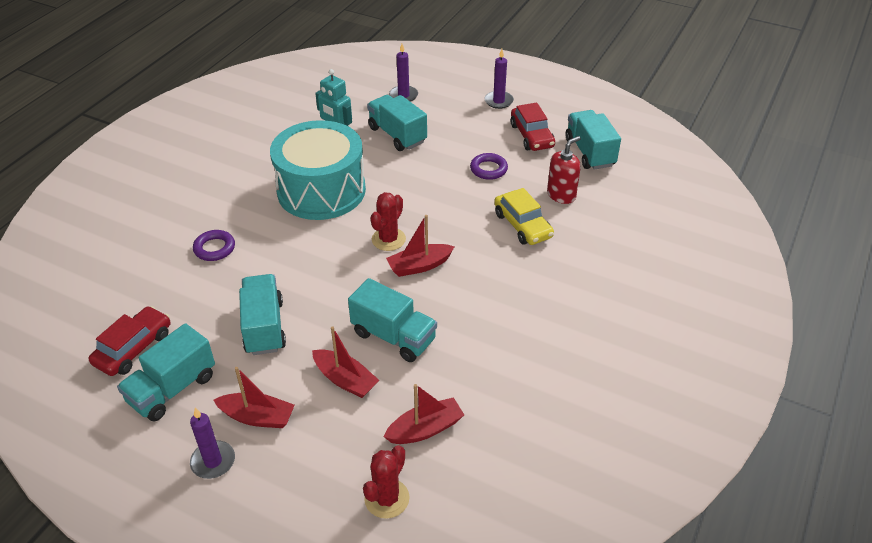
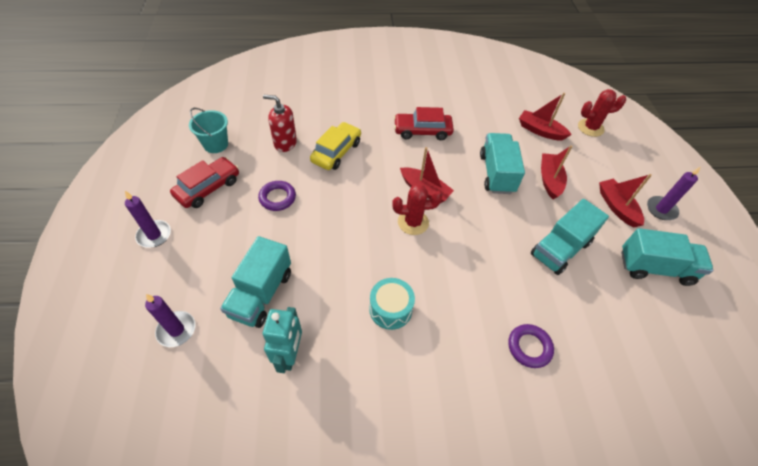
camera: 125 degrees left, 10 degrees up
red car [89,306,170,376] -> red car moved to [394,107,454,140]
turquoise drum [270,120,366,220] -> turquoise drum [369,278,415,330], size x0.44
turquoise truck [566,110,621,170] -> turquoise bucket [189,108,228,153]

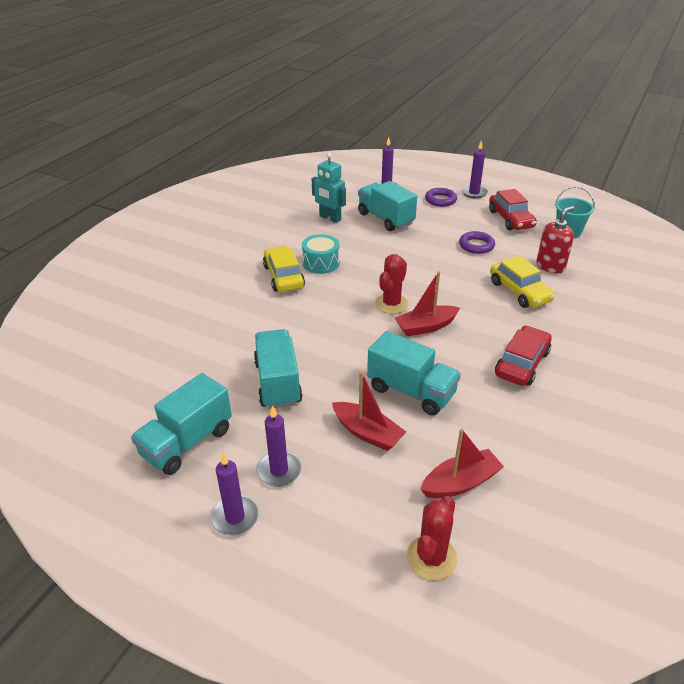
camera: 125 degrees right, 15 degrees down
purple ring [508,324,554,368] -> purple ring moved to [425,188,457,207]
red boat [599,174,652,228] -> purple candle [256,405,302,487]
none -> yellow car [263,246,305,292]

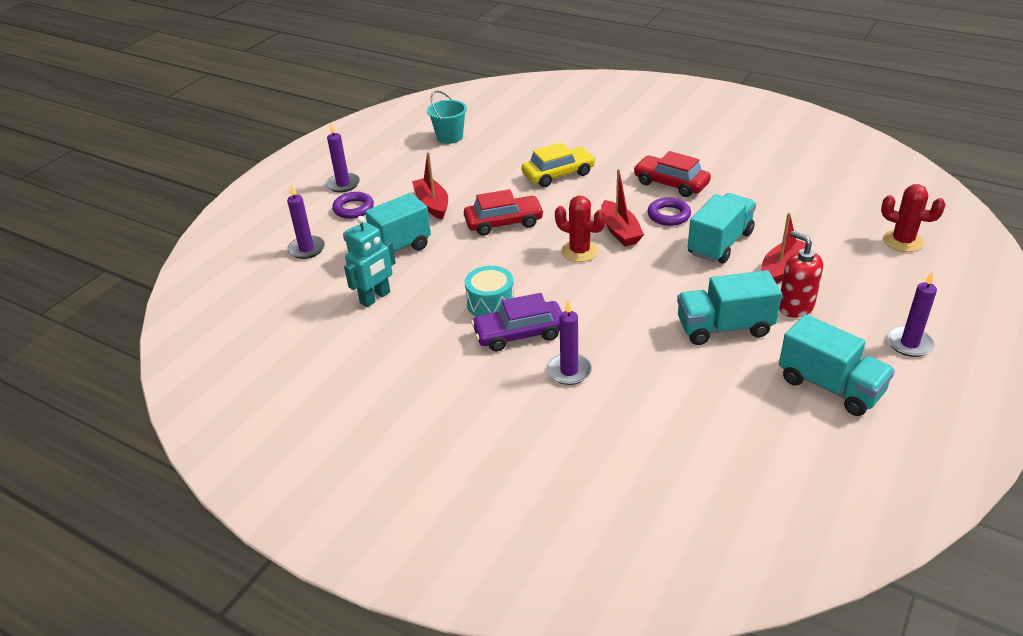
camera: 85 degrees left, 0 degrees up
purple candle [256,405,302,487] -> purple candle moved to [547,300,592,385]
yellow car [263,246,305,292] -> purple car [471,293,562,351]
red boat [420,429,504,498] -> red boat moved to [412,152,448,220]
purple ring [459,231,495,254] -> purple ring moved to [648,197,691,226]
red car [489,189,537,230] -> red car moved to [464,189,544,236]
red soap dispenser [536,206,574,273] -> red soap dispenser moved to [779,231,823,318]

